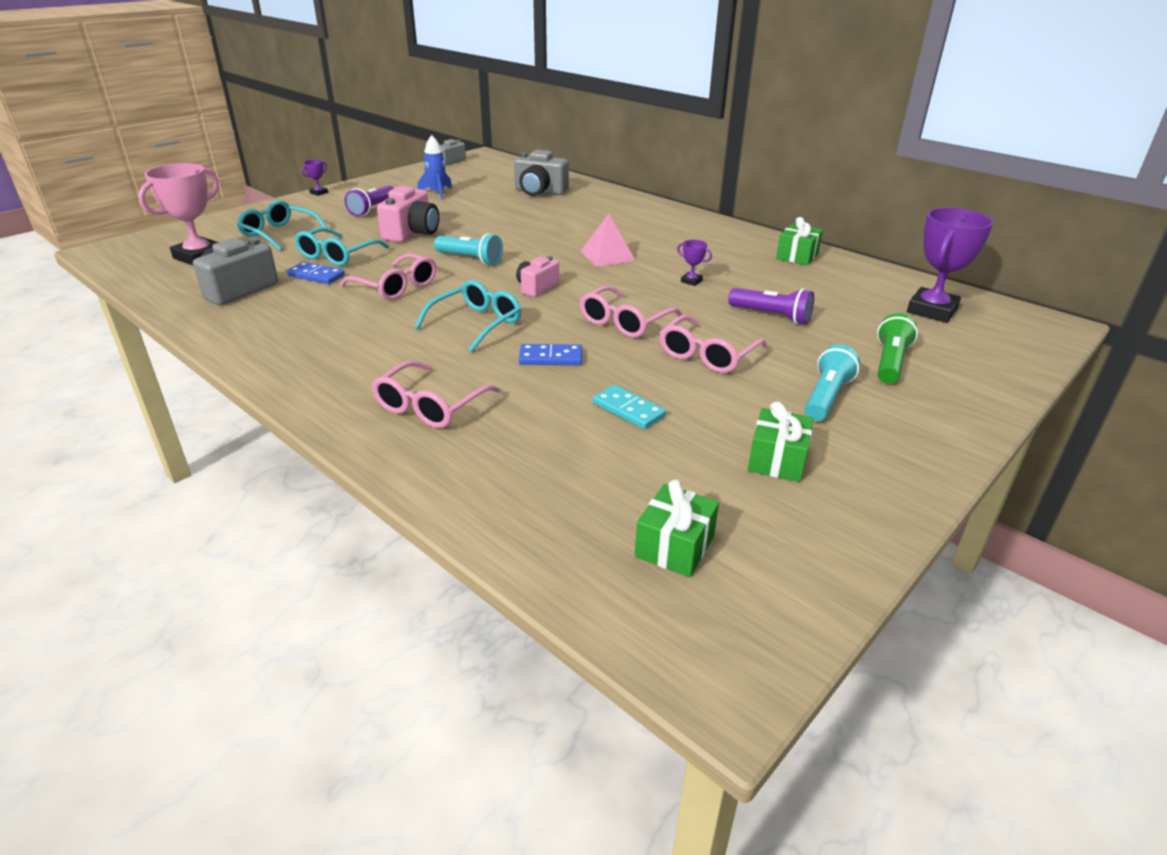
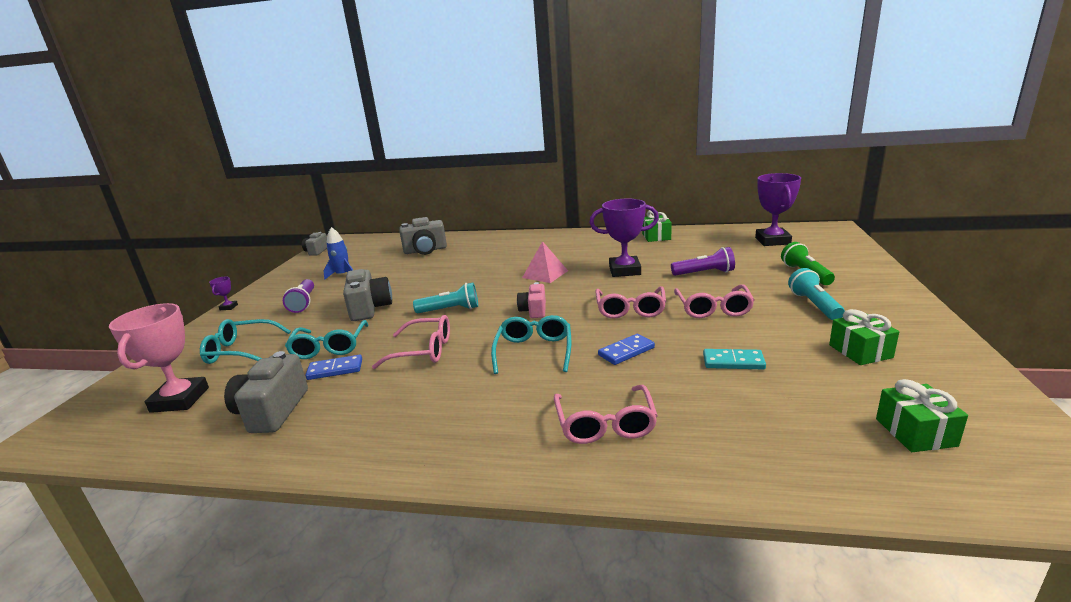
camera: 30 degrees left, 10 degrees down
pink camera [377,186,439,242] -> grey camera [343,269,392,321]
purple trophy [677,240,712,286] -> purple trophy [590,199,659,277], size x2.28

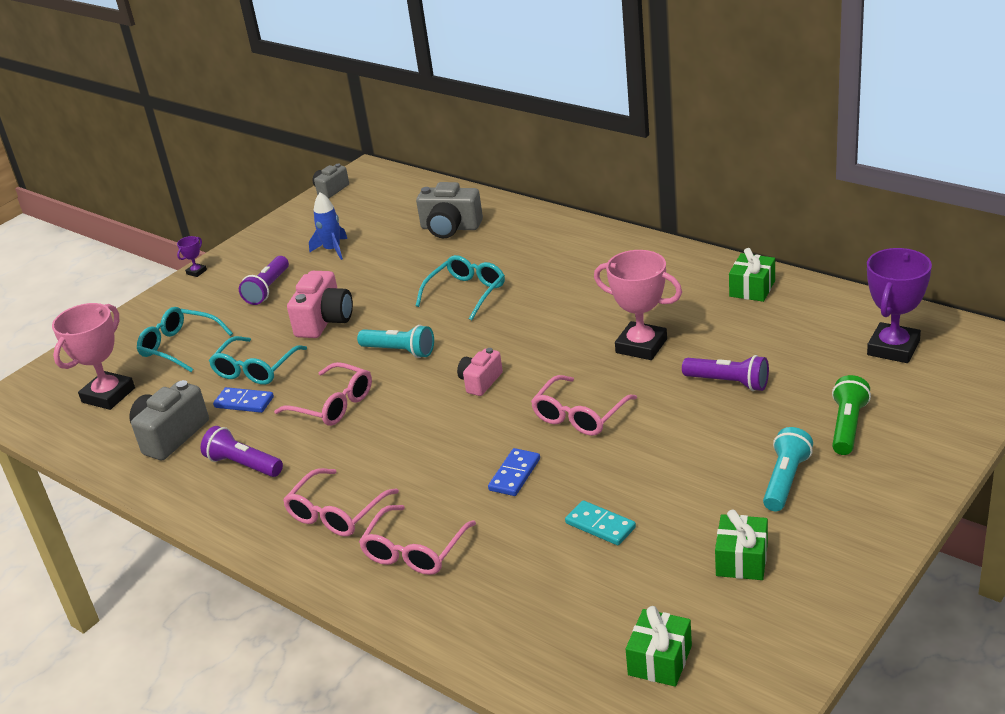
camera: 30 degrees right, 10 degrees up
grey camera [343,269,392,321] -> pink camera [287,271,353,338]
turquoise glasses [491,315,571,374] -> turquoise glasses moved to [416,255,505,321]
pink pyramid [522,241,568,283] -> none
purple trophy [590,199,659,277] -> pink trophy [594,250,682,360]
blue domino [598,334,655,365] -> blue domino turned 60 degrees counterclockwise [488,448,540,496]
pink glasses [674,285,755,318] -> pink glasses moved to [283,468,399,537]
none -> purple flashlight [201,426,283,477]

